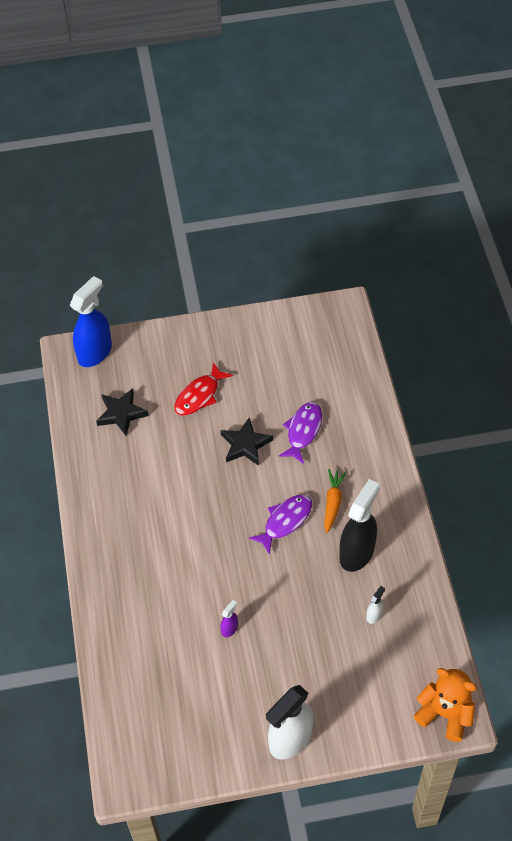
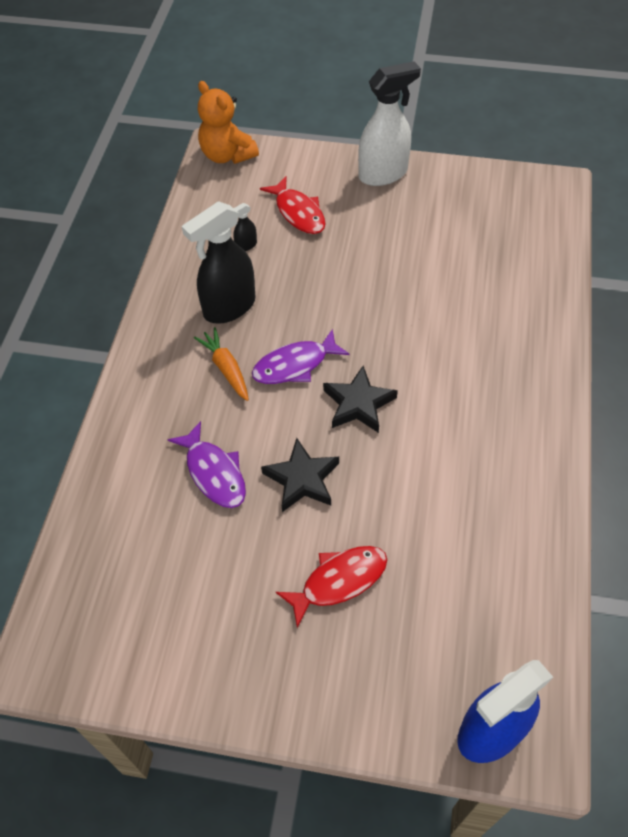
camera: 160 degrees left, 0 degrees up
black star [96,388,149,436] -> black star moved to [323,366,398,433]
purple spray bottle [220,600,238,638] -> none
purple fish [279,402,322,464] -> purple fish turned 75 degrees counterclockwise [168,421,246,508]
orange carrot [324,469,346,533] -> orange carrot turned 120 degrees clockwise [194,327,249,401]
white spray bottle [366,586,385,624] -> black spray bottle [233,203,257,251]
none -> red fish [260,177,326,234]

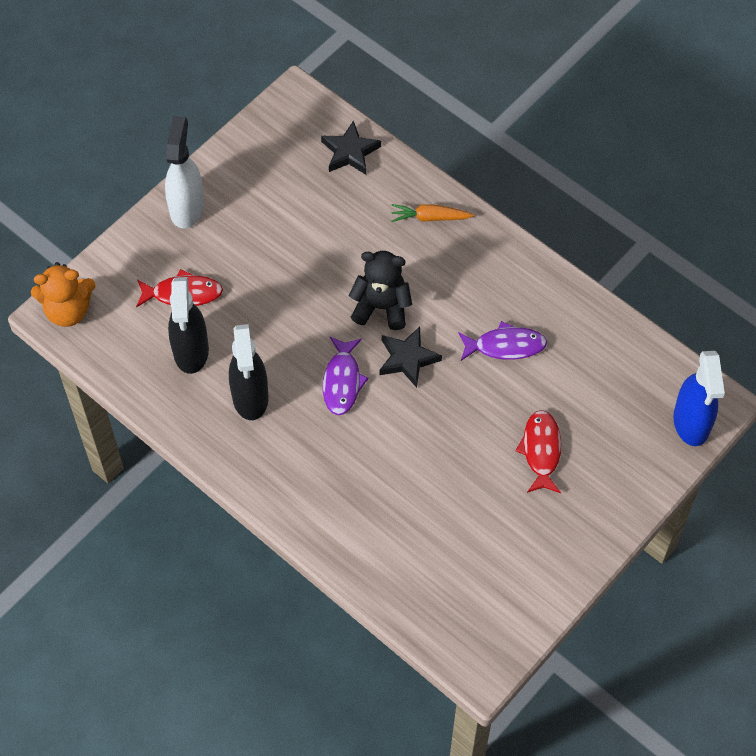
camera: 60 degrees left, 5 degrees up
purple fish [168,421,246,508] -> purple fish moved to [458,321,547,361]
orange carrot [194,327,249,401] -> orange carrot moved to [391,204,474,222]
black spray bottle [233,203,257,251] -> black spray bottle [168,277,209,374], size x2.34
black star [261,438,339,512] -> black star moved to [321,120,381,175]
none -> black teddy bear [348,251,412,330]

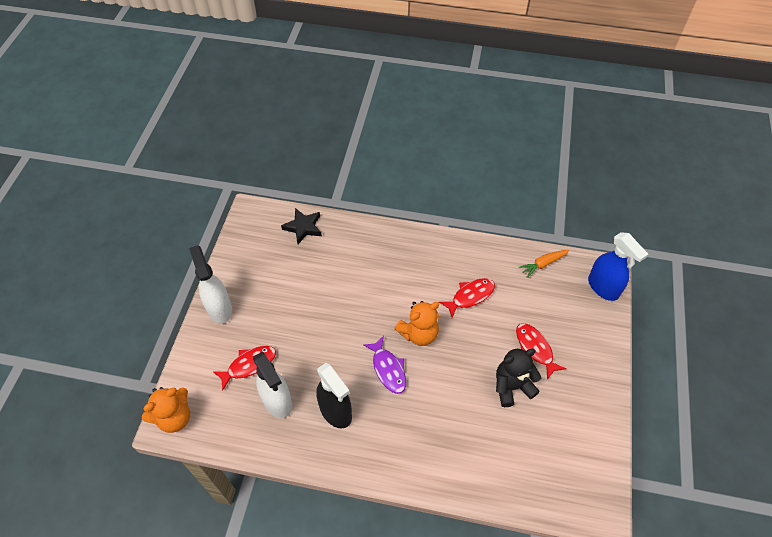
camera: 30 degrees left, 5 degrees down
black spray bottle [168,277,209,374] -> white spray bottle [253,351,292,418]
black teddy bear [348,251,412,330] -> black teddy bear moved to [496,349,542,407]
black star [379,327,442,388] -> orange teddy bear [394,301,439,346]
orange carrot [391,204,474,222] -> orange carrot moved to [519,250,570,278]
purple fish [458,321,547,361] -> red fish [439,278,495,318]

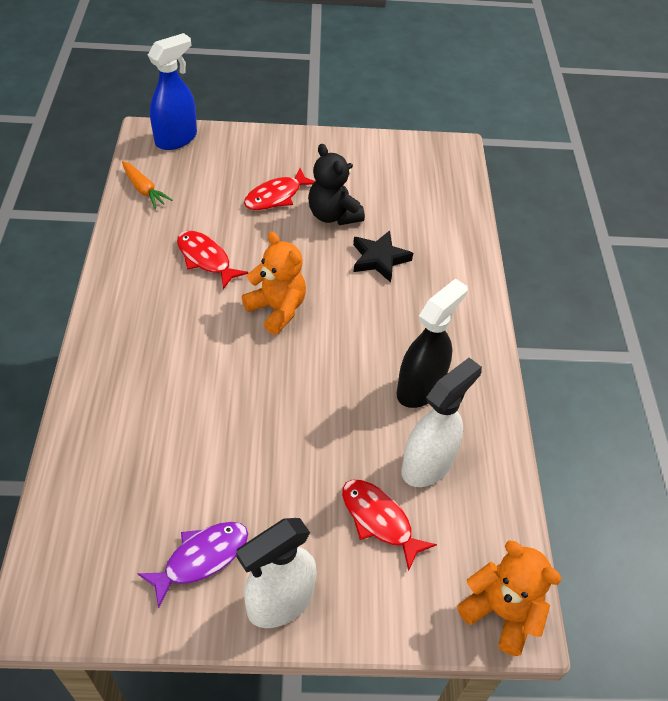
camera: 105 degrees left, 5 degrees down
black star [281,208,322,244] -> black star moved to [353,230,413,282]
purple fish [363,336,406,394] -> purple fish moved to [137,522,248,608]

